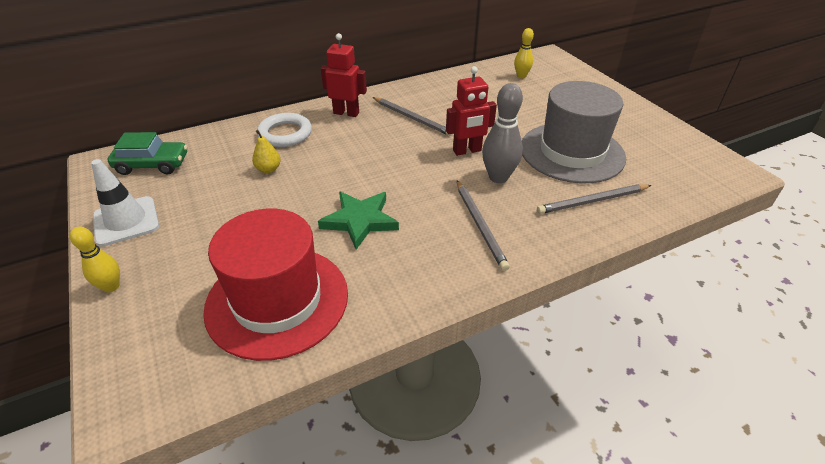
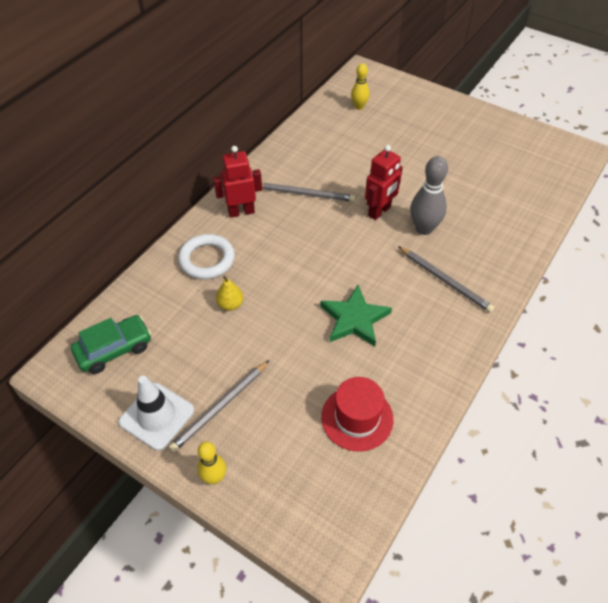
camera: 30 degrees left, 10 degrees up
red hat [203,209,348,361] -> red hat [321,377,393,452], size x0.59
grey hat [522,81,626,183] -> none
grey pencil [537,184,651,214] -> grey pencil moved to [169,360,269,452]

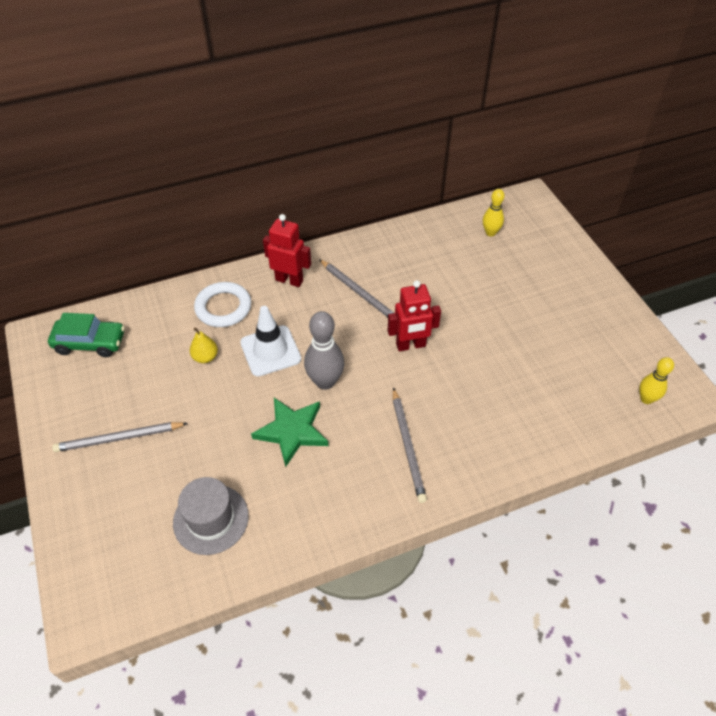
camera: 35 degrees right, 0 degrees up
white traffic cone [119,376,194,451] -> white traffic cone moved to [240,306,301,376]
yellow bowling pin [197,441,226,484] -> yellow bowling pin moved to [639,357,674,404]
red hat [321,377,393,452] -> grey hat [173,477,249,555]
grey bowling pin [410,156,448,235] -> grey bowling pin moved to [304,311,344,390]

